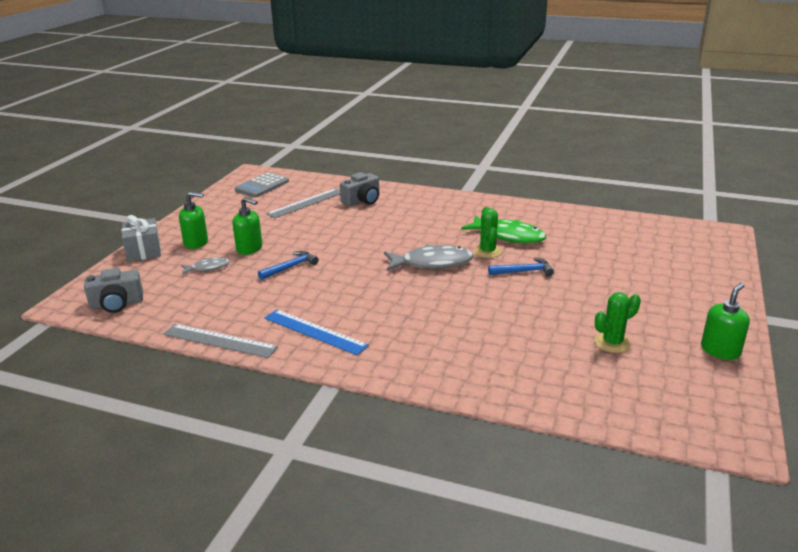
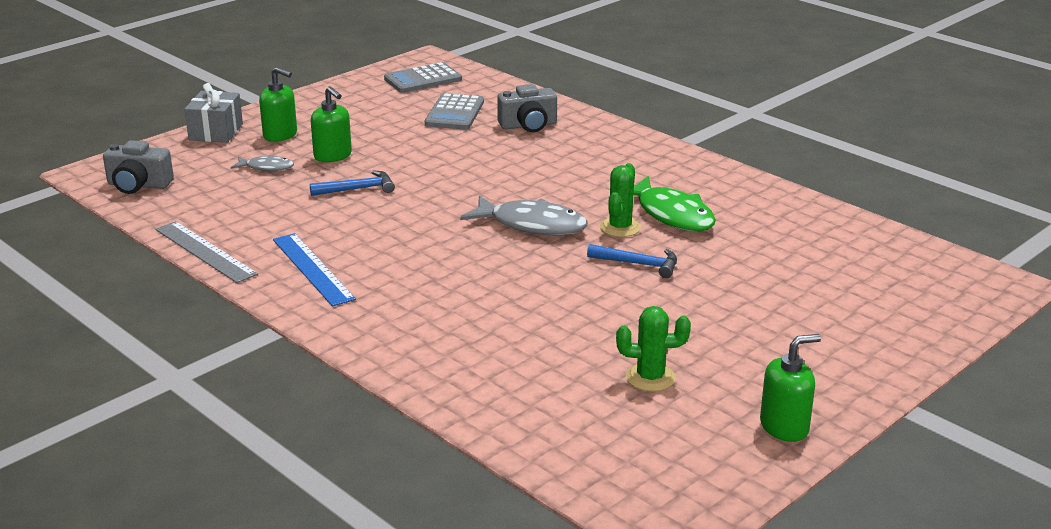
camera: 25 degrees right, 0 degrees up
grey ruler [266,188,340,218] -> grey calculator [425,93,484,130]

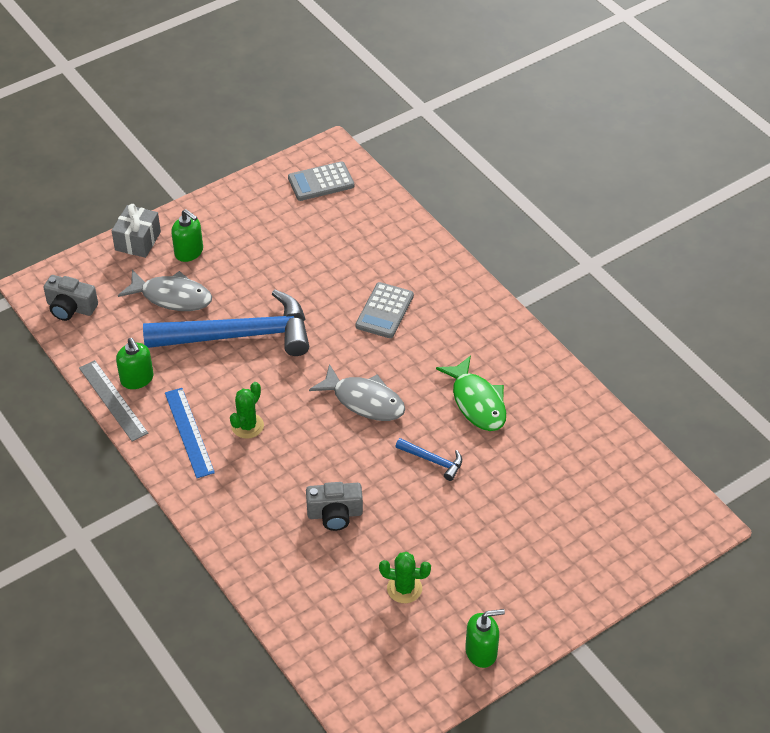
camera: 10 degrees right, 20 degrees up
grey fish [231,155,294,171] -> grey fish [118,270,212,311], size x1.88
blue hammer [310,171,395,196] -> blue hammer [143,290,309,356], size x2.49
green soap dispenser [311,86,352,162] -> green soap dispenser moved to [116,338,154,389]
grey calculator [425,93,484,130] -> grey calculator moved to [355,282,414,338]
grey camera [497,84,557,132] -> grey camera moved to [306,482,363,531]
green cactus [600,163,641,237] -> green cactus moved to [230,382,264,439]

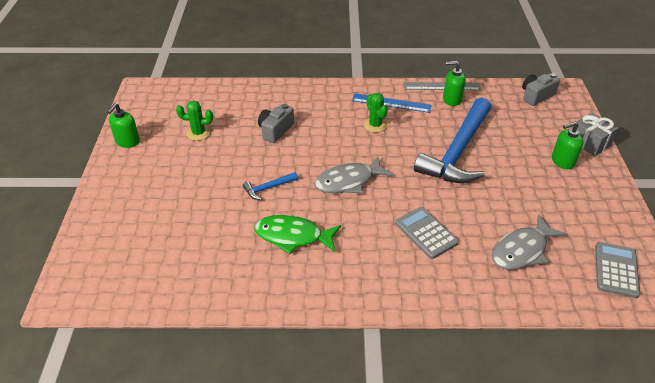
camera: 125 degrees right, 5 degrees down
grey fish [118,270,212,311] -> grey fish moved to [492,214,566,270]
green cactus [379,552,431,603] -> green cactus turned 45 degrees clockwise [176,101,213,141]

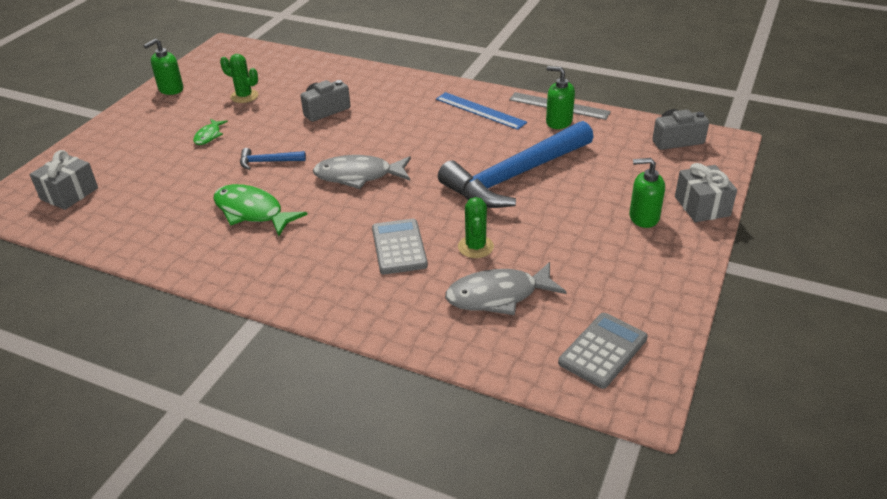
camera: 25 degrees right, 5 degrees down
green cactus [364,93,388,132] -> green cactus moved to [458,197,494,258]
none -> grey gift [30,150,98,210]
none -> green fish [193,119,228,145]

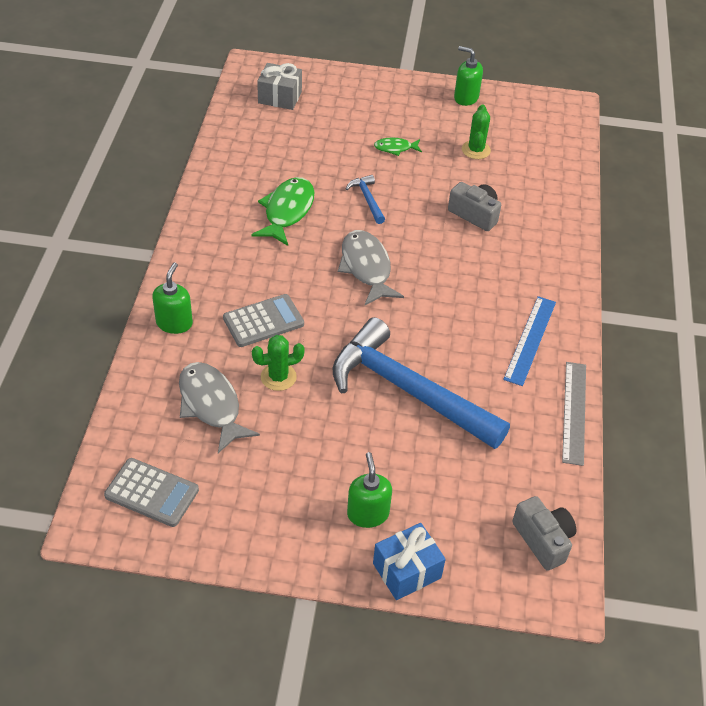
camera: 70 degrees right, 10 degrees up
green soap dispenser [546,66,575,129] -> green soap dispenser moved to [152,263,193,334]
grey gift [675,163,737,222] -> blue gift [373,523,446,600]

